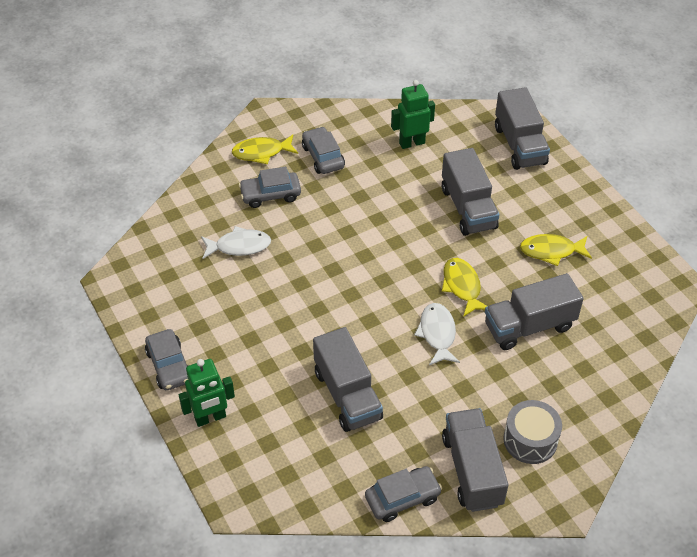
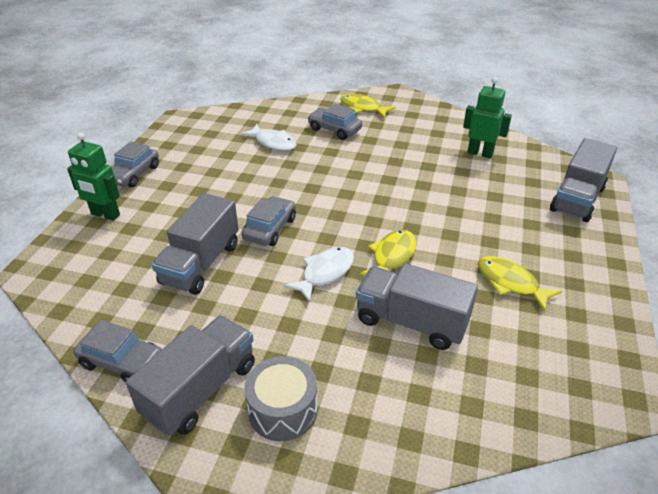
camera: 45 degrees right, 10 degrees down
grey car [302,127,345,174] -> grey car moved to [242,196,296,246]
grey truck [442,148,499,236] -> none

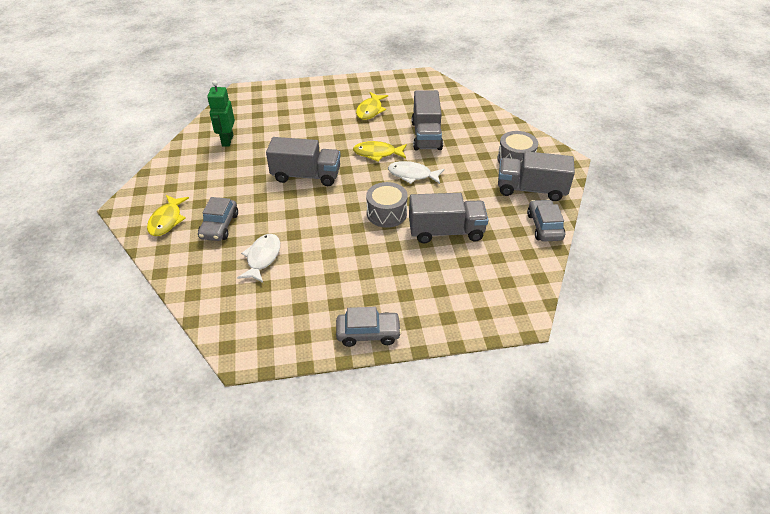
camera: 115 degrees left, 5 degrees up
green robot [67,133,120,221] -> none
grey car [242,196,296,246] -> grey drum [366,182,408,228]
grey truck [550,138,617,222] -> grey truck moved to [266,137,341,186]

